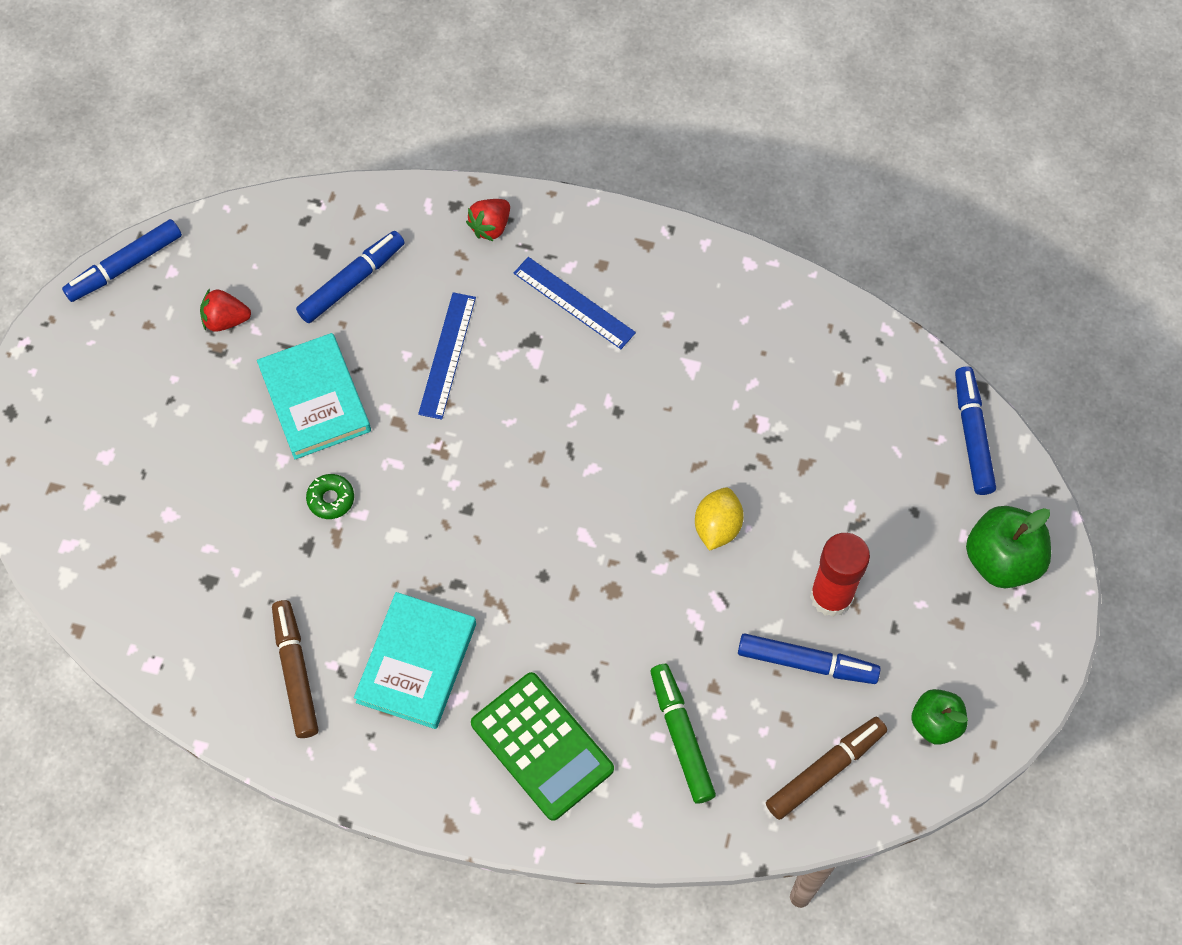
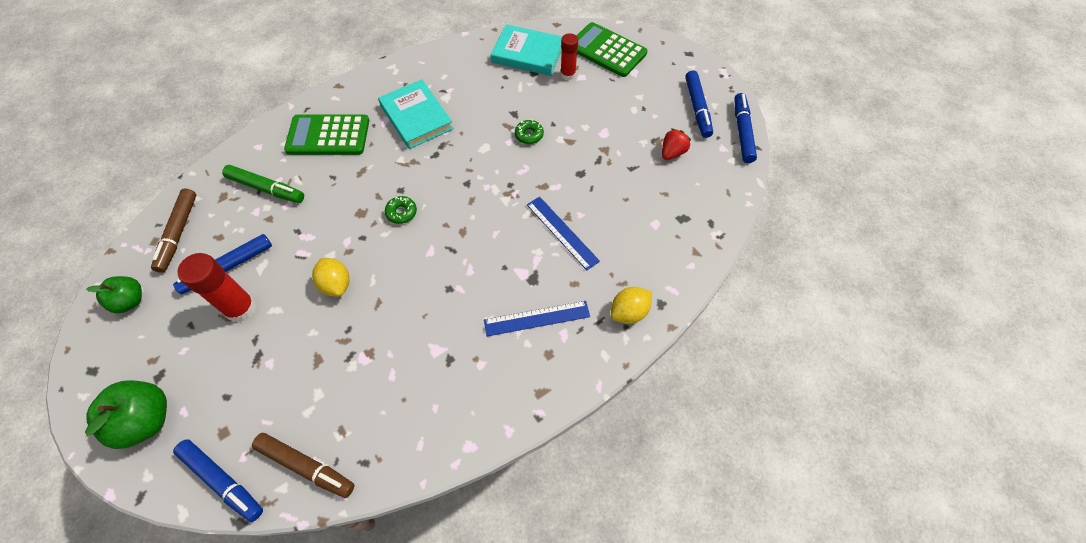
camera: 130 degrees right, 5 degrees down
turquoise book [257,333,371,459] -> turquoise book moved to [491,24,562,76]
brown marker [272,600,319,738] -> brown marker moved to [252,433,355,498]
blue marker [296,231,405,323] -> blue marker moved to [685,71,713,138]
red strawberry [466,199,510,241] -> yellow lemon [611,287,652,324]
none -> green donut [385,196,417,224]
none -> red glue stick [560,33,578,80]
none -> green calculator [576,22,648,77]

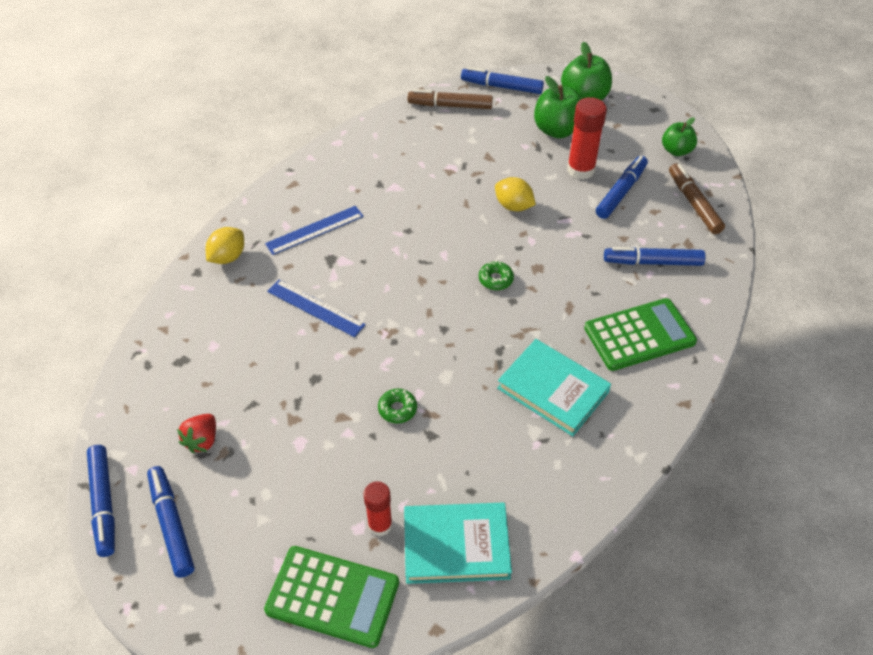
camera: 160 degrees right, 10 degrees down
green marker [222,165,304,203] -> blue marker [604,247,706,266]
none -> green apple [534,76,582,139]

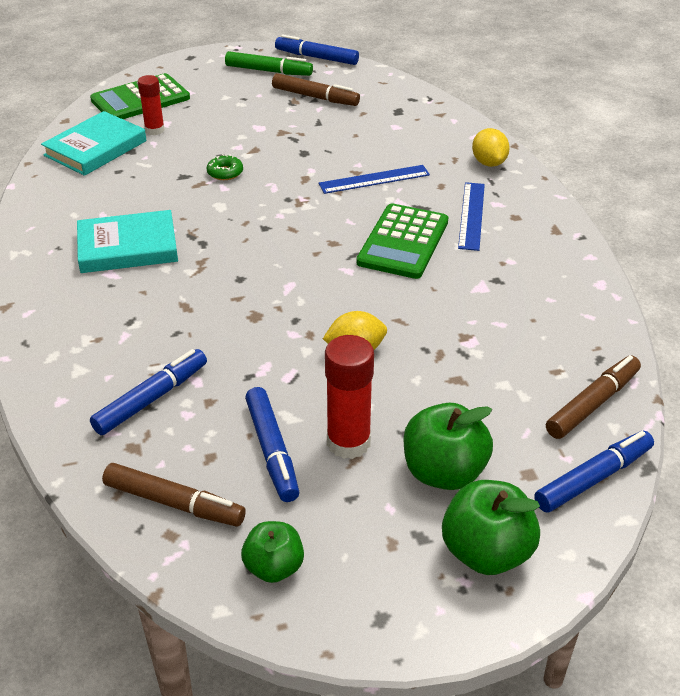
camera: 130 degrees right, 10 degrees down
blue marker [147,466,195,578] -> green marker [225,51,313,76]
red strawberry [177,414,216,454] -> brown marker [272,73,360,106]
green donut [479,260,514,290] -> none
green calculator [584,298,697,371] -> green calculator moved to [357,203,448,279]

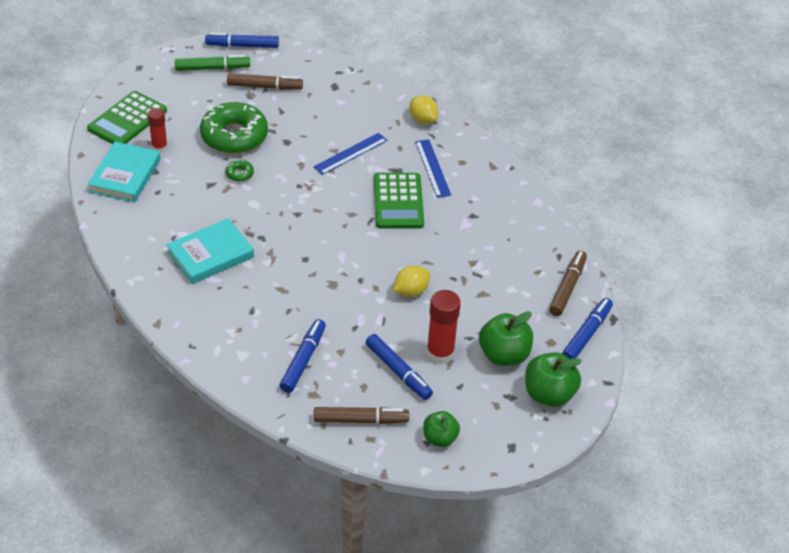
camera: 25 degrees left, 5 degrees up
none -> green donut [200,102,268,154]

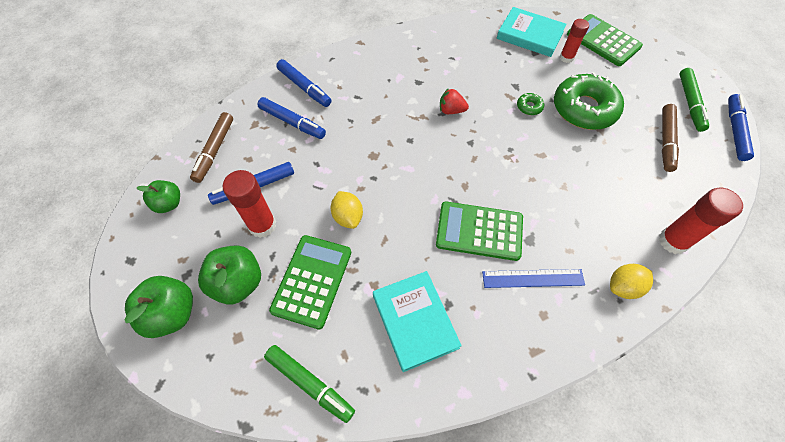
camera: 105 degrees right, 15 degrees up
turquoise book [166,218,254,284] -> turquoise book moved to [373,271,462,372]
blue ruler [313,133,388,175] -> none
brown marker [549,251,587,316] -> green marker [264,345,355,423]
blue marker [562,298,613,359] -> blue marker moved to [276,59,331,107]
none -> green calculator [269,235,351,330]
none -> red strawberry [440,88,469,114]
none -> red glue stick [659,188,743,254]

